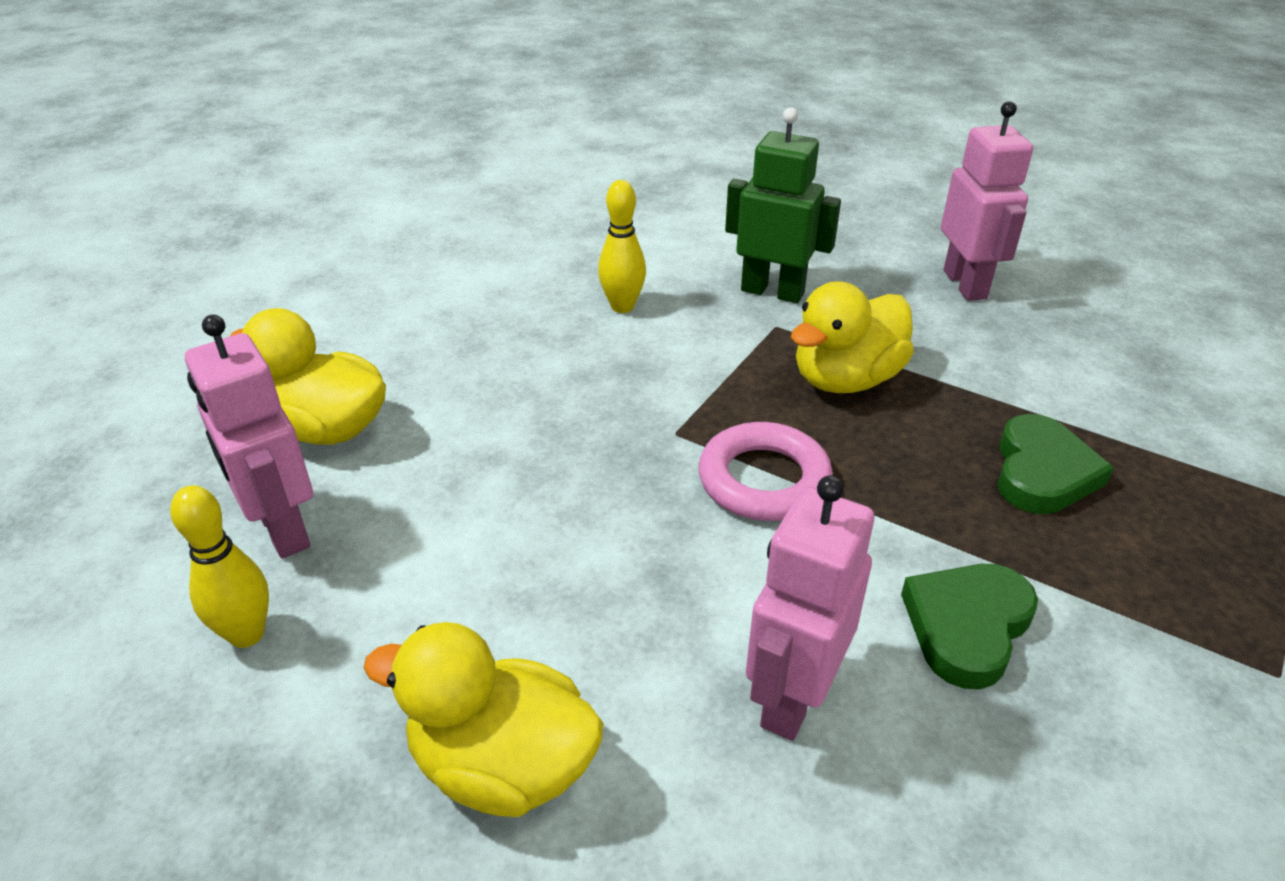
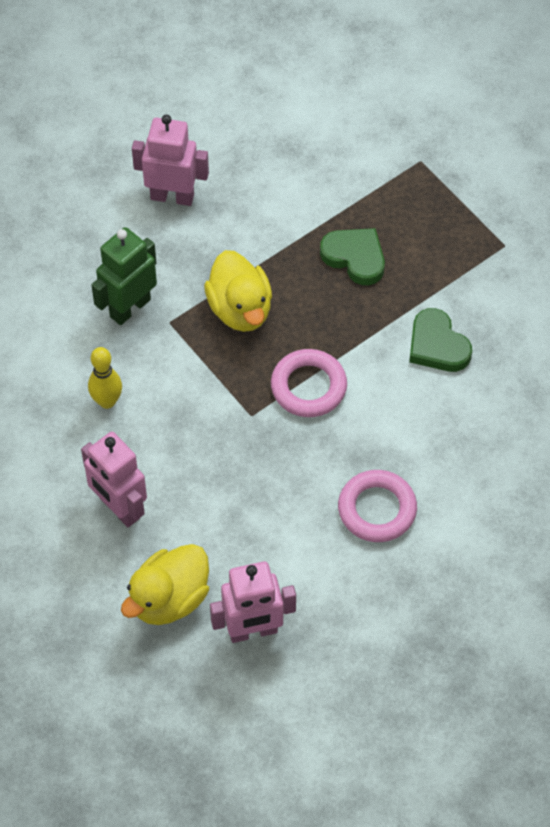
camera: 70 degrees left, 20 degrees up
yellow bowling pin [170,485,269,648] -> none
yellow duck [363,622,604,817] -> none
pink robot [746,475,874,741] -> pink robot moved to [81,432,147,527]
none -> pink ring [338,470,417,542]

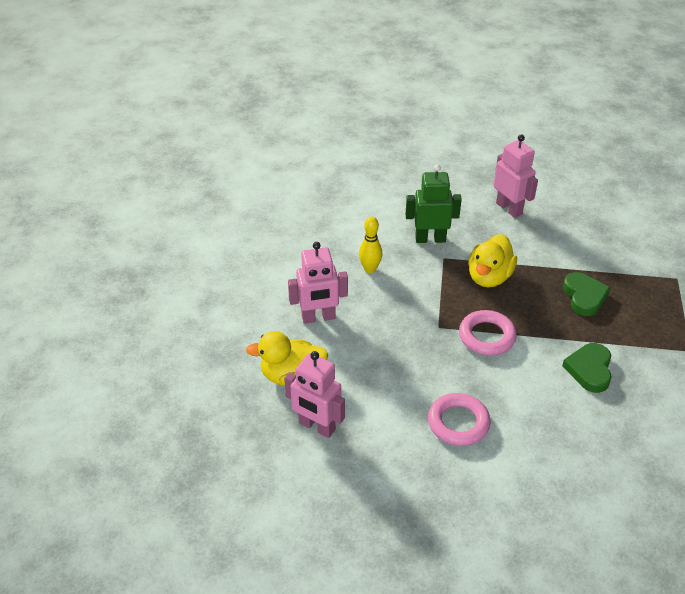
camera: 45 degrees right, 15 degrees down
pink robot [81,432,147,527] -> pink robot turned 105 degrees counterclockwise [288,242,348,324]

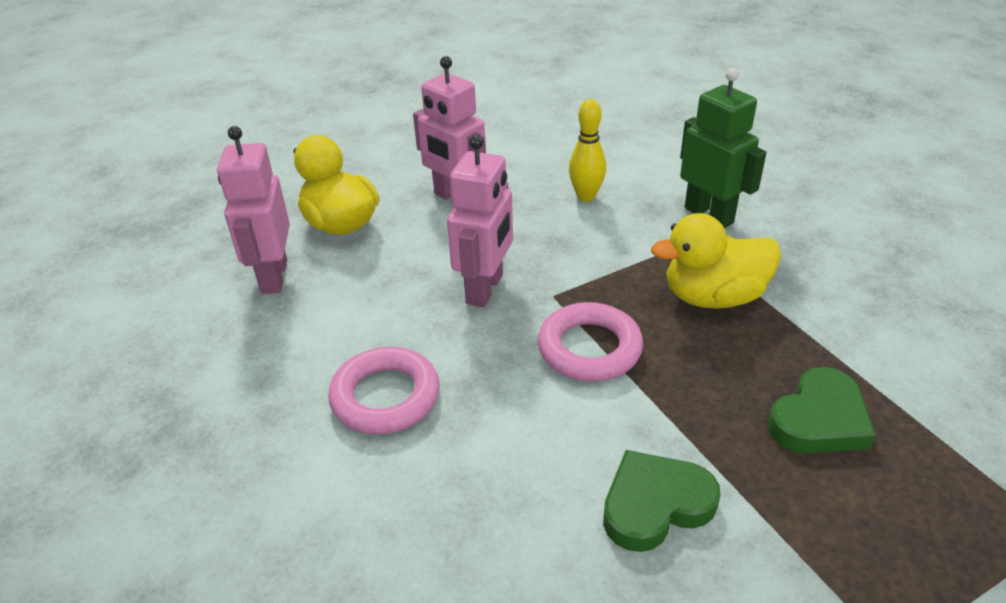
camera: 55 degrees right, 5 degrees down
pink robot [494,134,538,218] -> pink robot moved to [447,135,513,307]

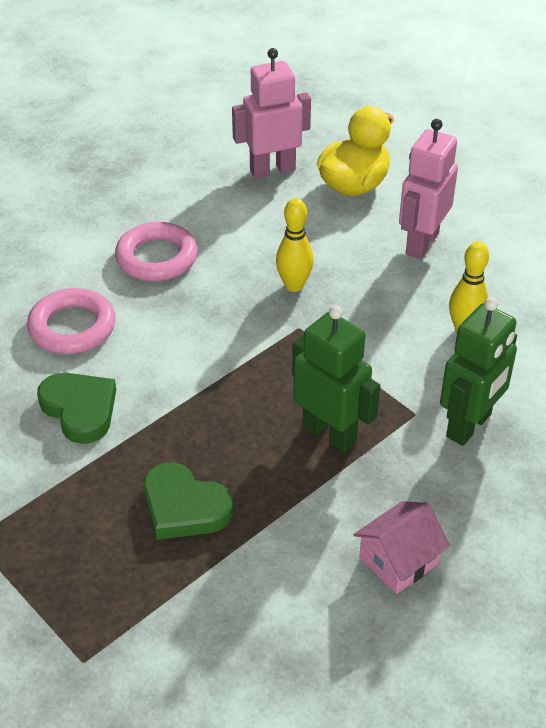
camera: 75 degrees right, 5 degrees up
pink robot [447,135,513,307] -> yellow bowling pin [276,198,314,292]
pink ring [538,302,643,381] -> pink ring moved to [27,288,116,354]
yellow duck [651,213,781,309] -> green robot [292,306,380,453]
none -> pink house [353,501,450,594]

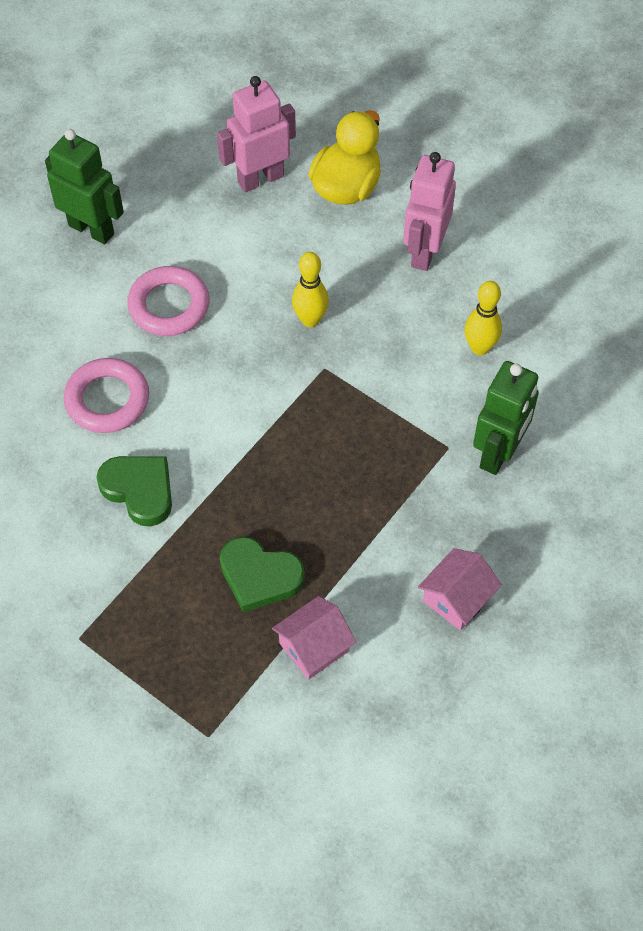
camera: 10 degrees left, 15 degrees up
green robot [292,306,380,453] -> green robot moved to [45,129,124,244]
none -> pink house [272,596,356,680]

